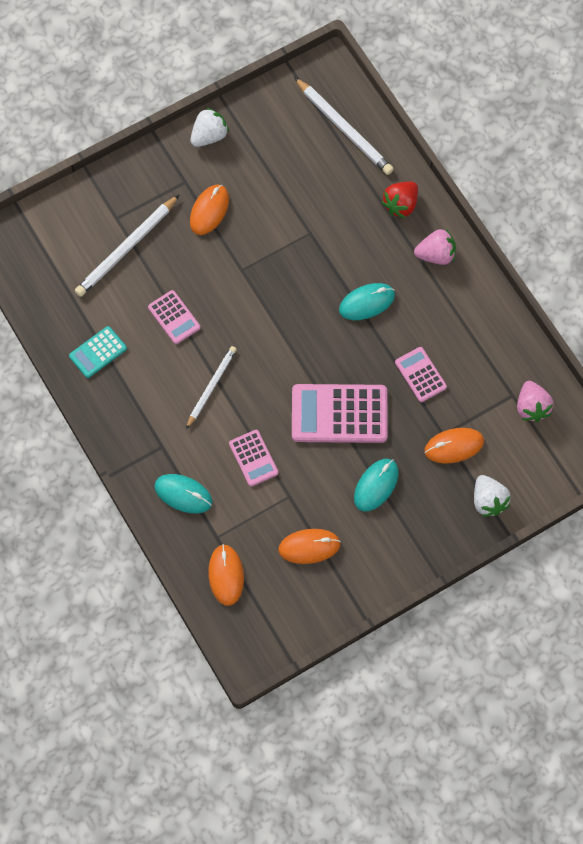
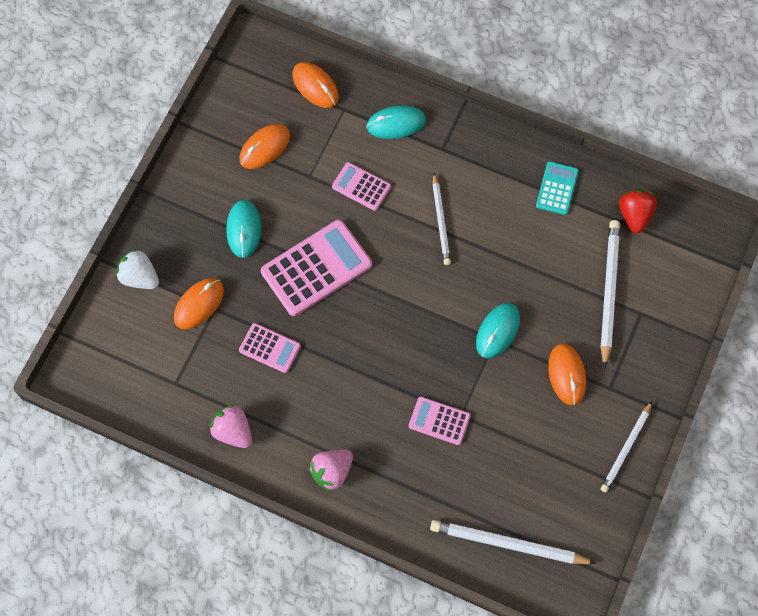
camera: 145 degrees right, 0 degrees up
pink calculator [148,290,201,344] -> pink calculator moved to [409,397,470,445]
white strawberry [190,107,229,147] -> white pencil [601,401,652,492]
turquoise mouse [339,283,395,320] -> turquoise mouse moved to [476,303,520,358]
red strawberry [381,181,418,218] -> red strawberry moved to [619,189,657,233]
pink strawberry [517,381,554,422] -> pink strawberry moved to [209,405,252,448]

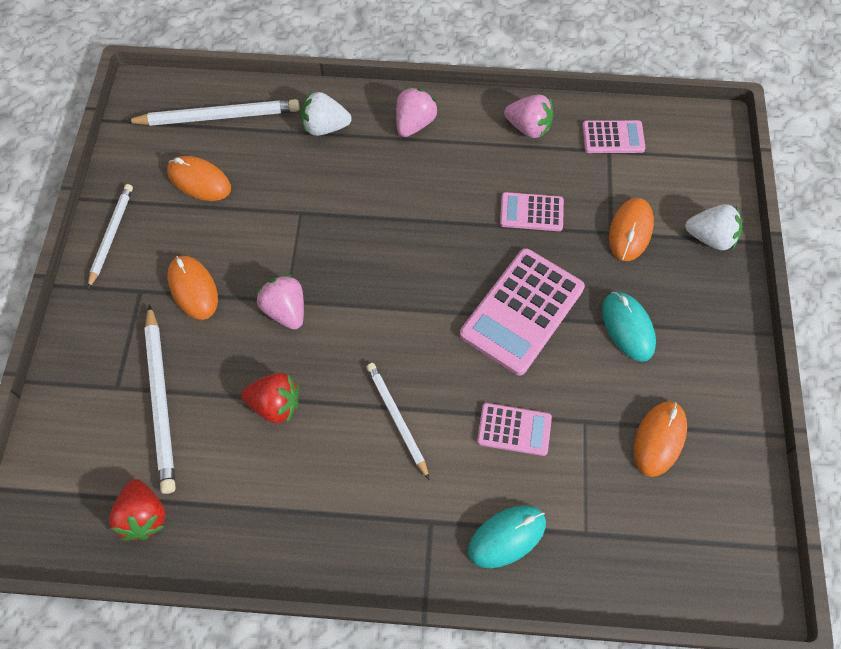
camera: 160 degrees right, 5 degrees down
orange mouse [292,62,339,108] -> orange mouse moved to [167,156,231,201]
pink calculator [409,397,470,445] -> pink calculator moved to [582,120,646,153]
turquoise mouse [476,303,520,358] -> pink strawberry [256,274,304,330]
turquoise calculator [536,161,579,215] -> none
none -> red strawberry [241,373,299,423]
none -> white strawberry [301,92,352,136]

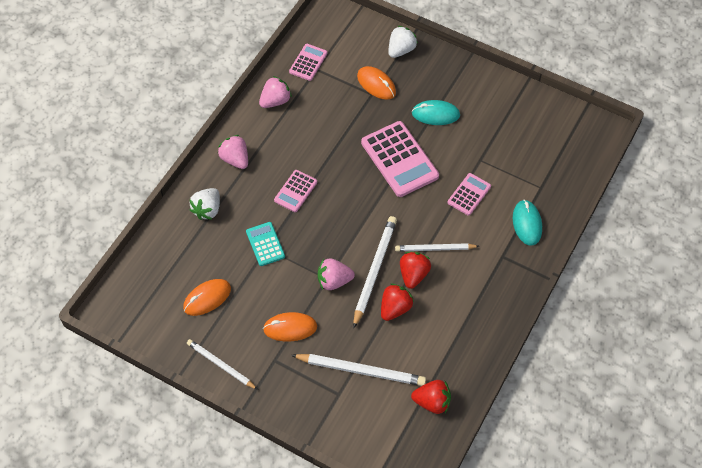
camera: 65 degrees left, 5 degrees down
white pencil [125,99,300,126] -> white pencil moved to [353,216,397,329]
pink calculator [500,192,564,231] -> pink calculator moved to [274,170,317,212]
orange mouse [634,401,687,477] -> none
none -> turquoise calculator [246,222,285,266]
none -> red strawberry [400,252,431,289]

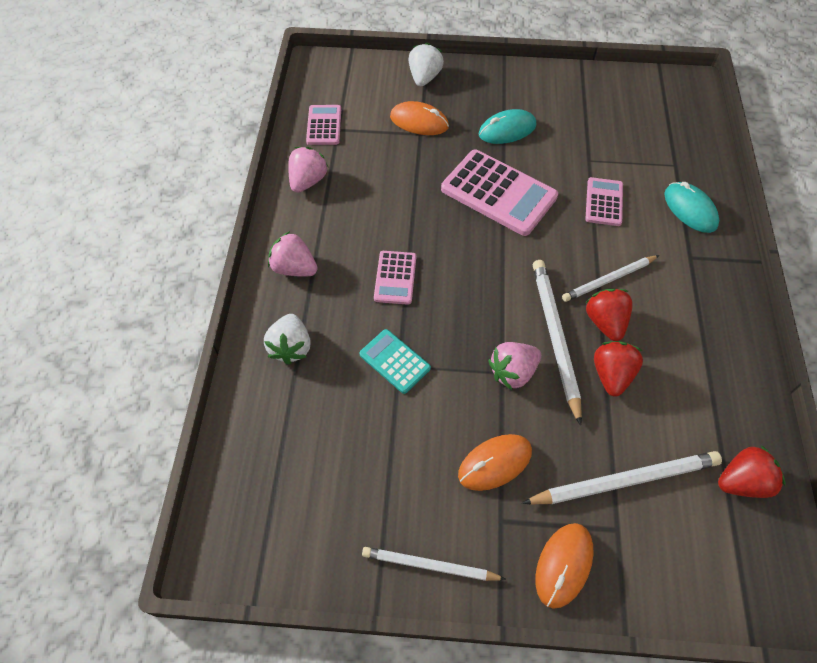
camera: 25 degrees left, 0 degrees up
orange mouse [183,279,231,316] -> orange mouse moved to [536,523,594,609]

